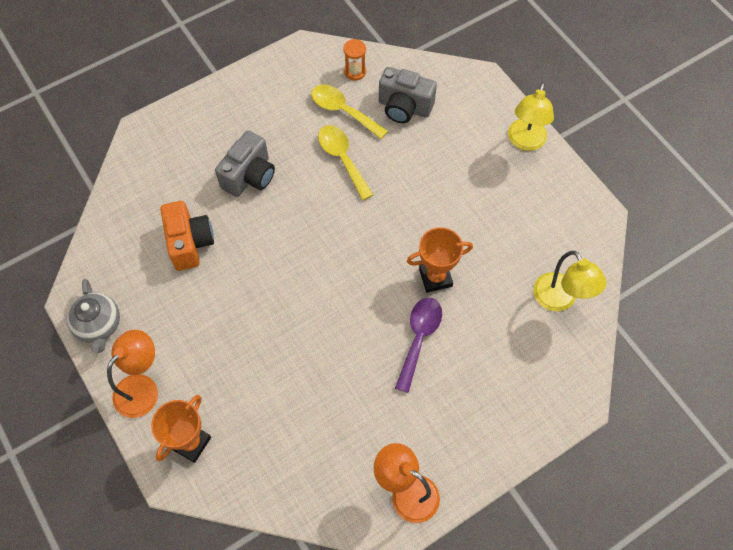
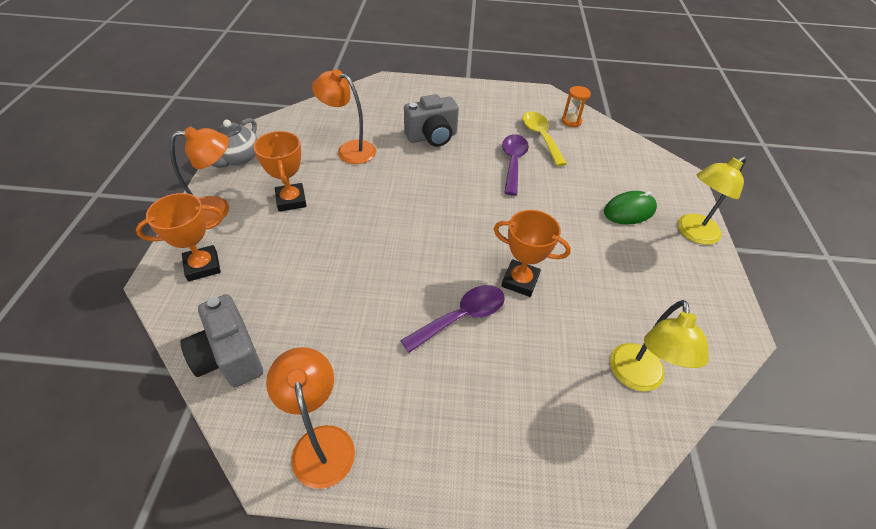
camera: 35 degrees right, 15 degrees down
orange camera [160,201,214,271] -> orange lamp [312,69,376,164]
yellow spoon [318,125,373,200] -> purple spoon [502,134,529,196]
grey camera [379,67,437,123] -> grey camera moved to [180,294,263,387]
none -> orange trophy [253,131,307,212]
none -> green mouse [604,191,657,224]

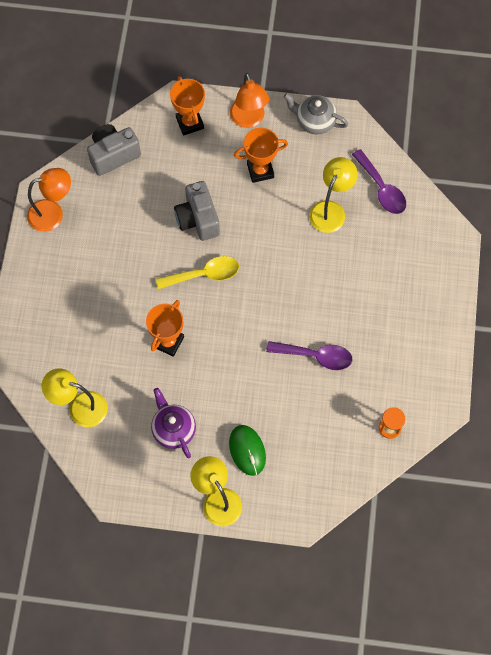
camera: 95 degrees right, 20 degrees up
orange lamp [312,69,376,164] -> yellow lamp [309,157,358,233]
purple spoon [400,285,505,353] -> purple spoon moved to [352,149,406,214]
grey camera [404,94,459,147] -> grey camera moved to [174,181,220,241]
yellow spoon [522,111,567,166] -> yellow spoon moved to [156,256,239,289]
none -> purple teapot [151,388,196,458]

